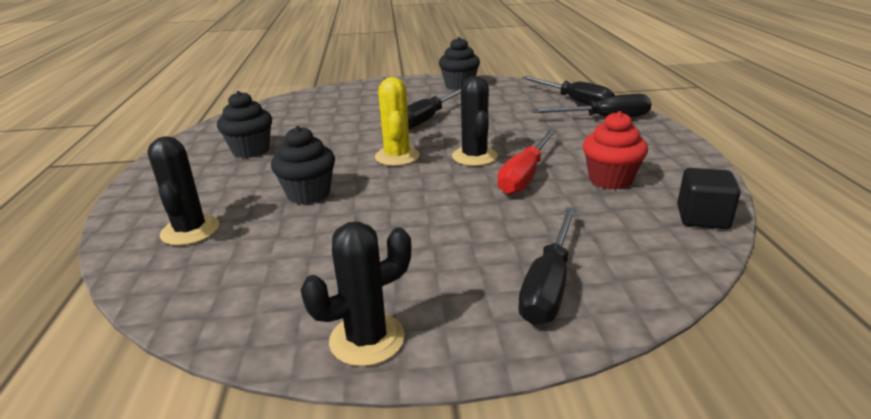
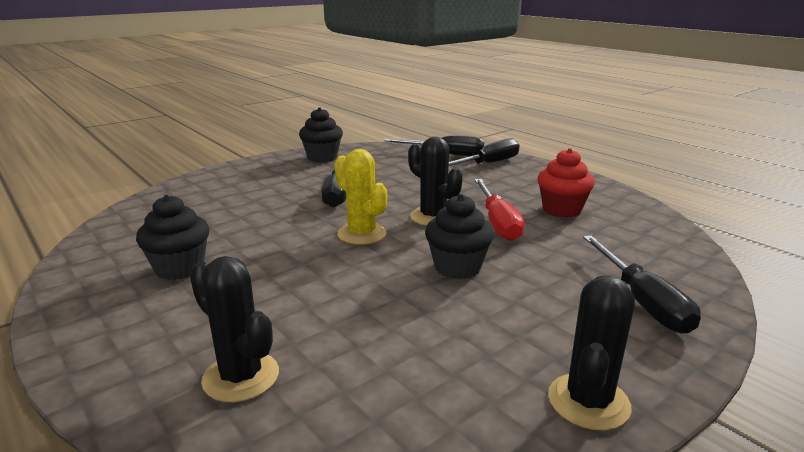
camera: 35 degrees left, 5 degrees down
black cupcake [271,126,335,204] -> black cupcake moved to [425,194,494,279]
black cube [677,168,741,229] -> none

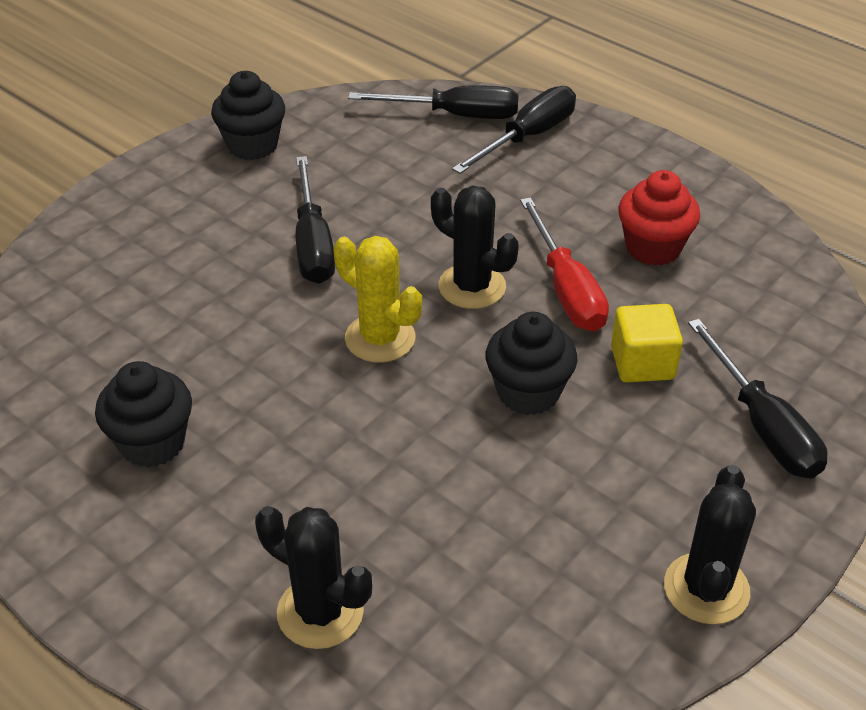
camera: 10 degrees left, 20 degrees up
none -> yellow cube [611,304,683,383]

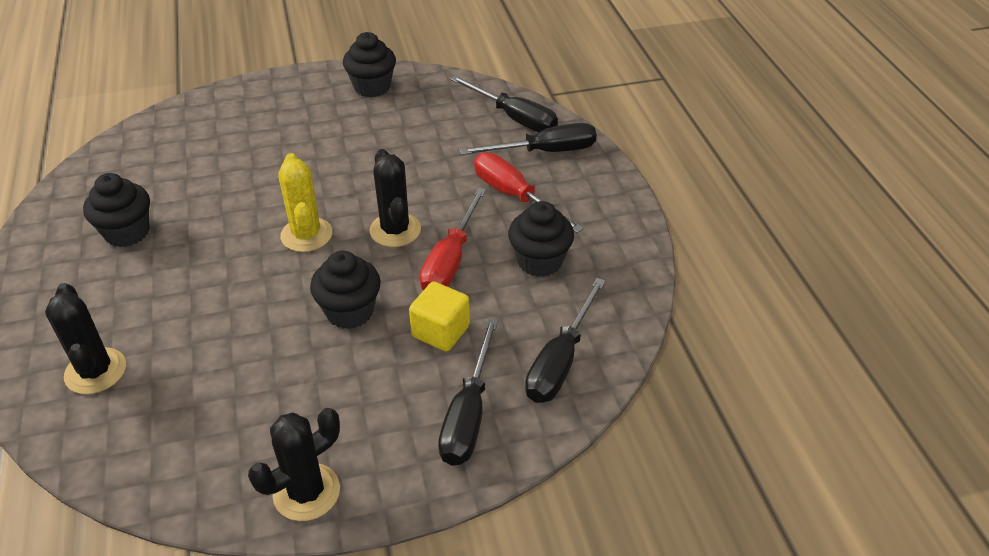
camera: 35 degrees right, 0 degrees up
black screwdriver [296,156,335,284] -> black screwdriver moved to [525,278,606,403]
red cupcake [618,170,700,266] -> black cupcake [508,201,574,277]
none -> red screwdriver [474,152,583,233]

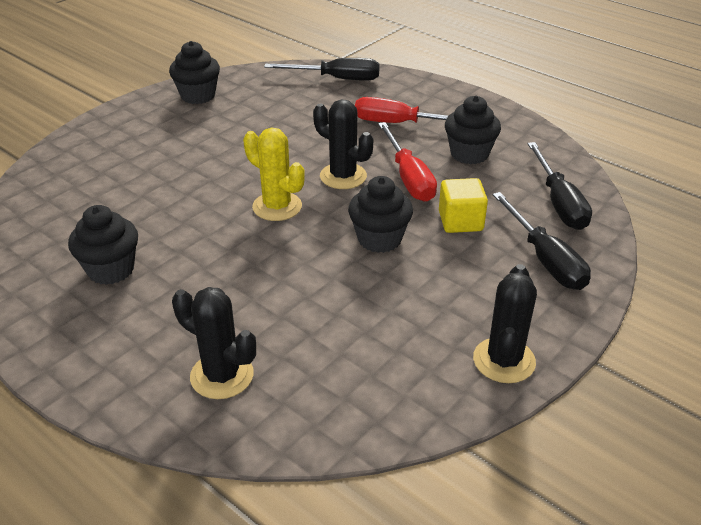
camera: 35 degrees left, 5 degrees down
black screwdriver [460,123,596,155] -> none

